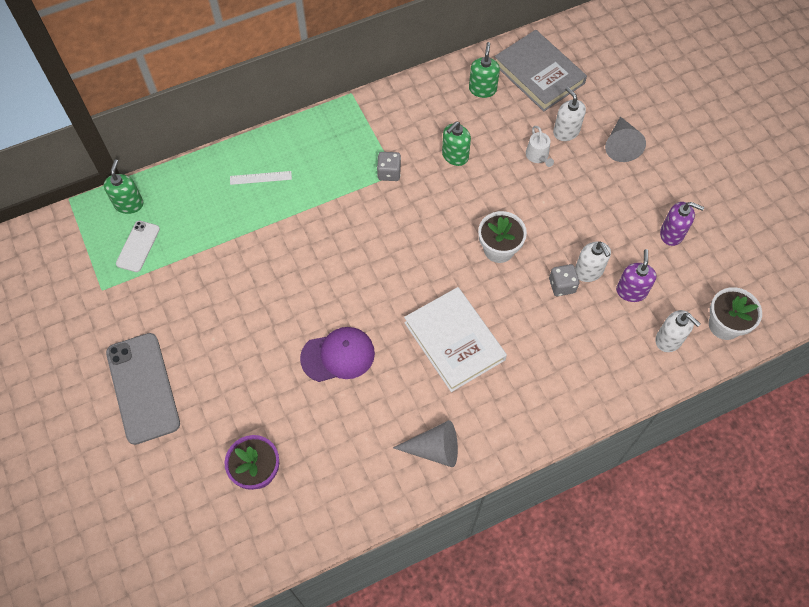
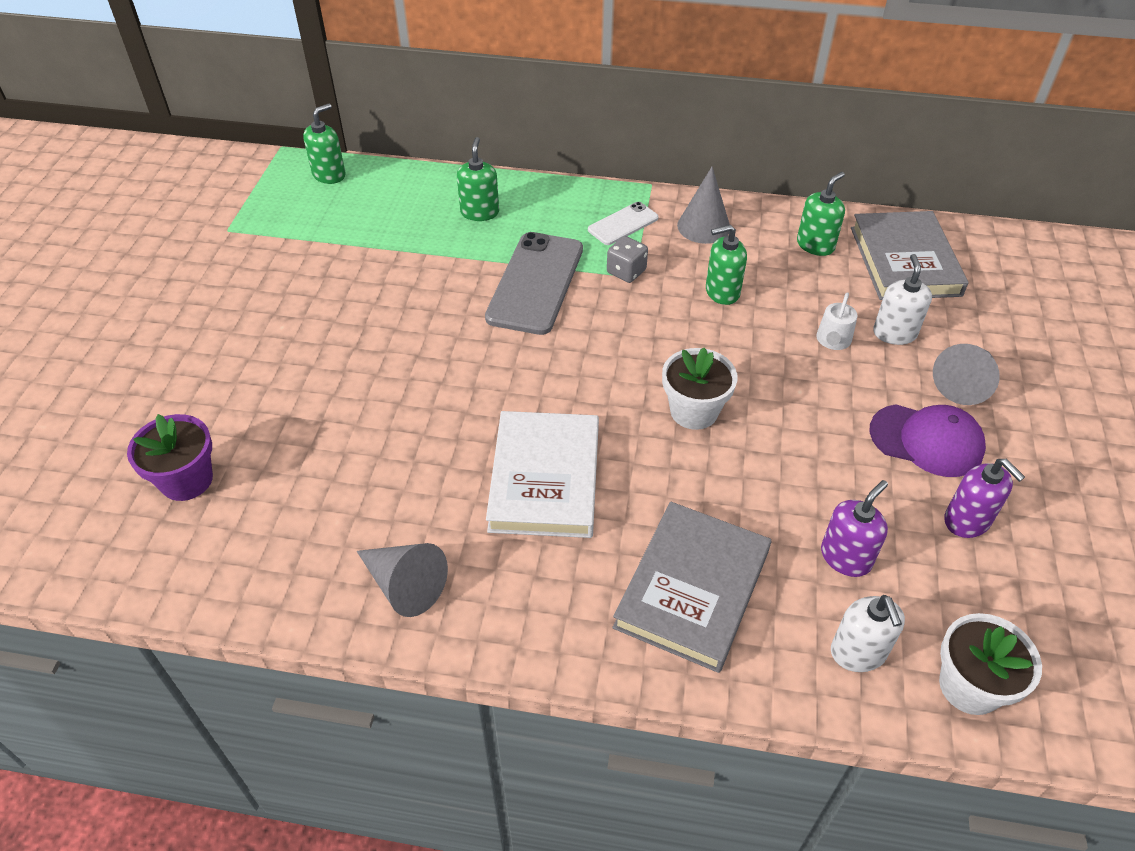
camera: 35 degrees right, 15 degrees down
grey phone [106,333,180,445] -> grey phone moved to [485,232,583,335]
white phone [116,221,160,272] -> white phone moved to [588,202,659,245]
white ruler [230,171,292,185] -> green soap dispenser [457,137,499,221]
purple cap [300,327,375,382] -> purple cap moved to [870,404,986,477]
grey dice [549,264,579,296] -> none
white soap dispenser [575,241,611,282] -> none
none -> grey book [613,502,771,673]
none -> grey cone [677,167,730,244]

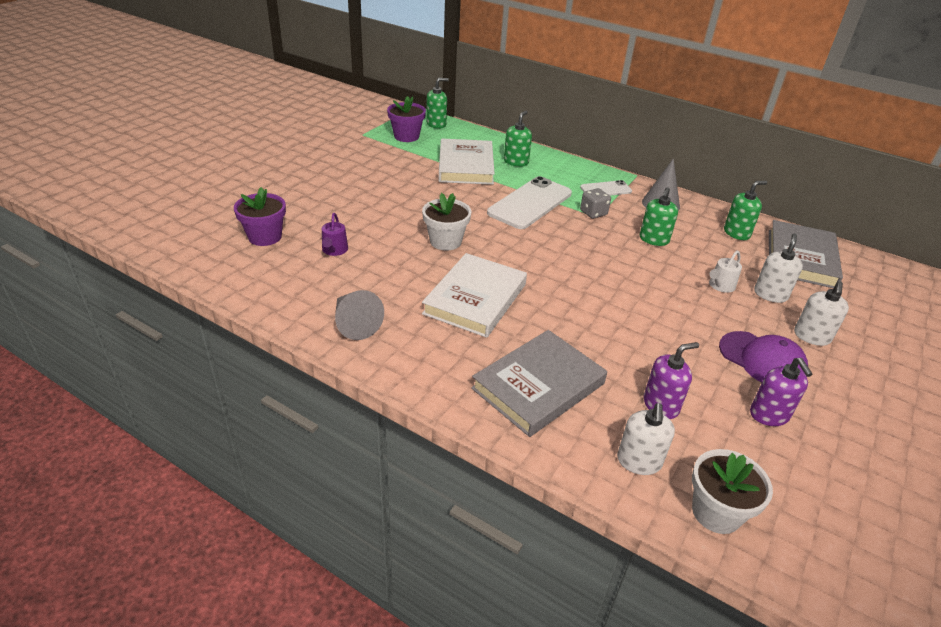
camera: 20 degrees right, 10 degrees down
grey phone [485,232,583,335] -> white phone [487,176,572,229]
white flower pot [662,348,737,430] -> white flower pot moved to [422,193,471,251]
green soap dispenser [706,225,747,305] -> green soap dispenser turned 75 degrees counterclockwise [639,187,678,246]
grey cone [933,344,1000,405] -> white soap dispenser [794,281,849,346]
none -> purple watering can [322,213,348,256]
none -> purple flower pot [387,96,426,142]
none -> white book [439,139,495,185]

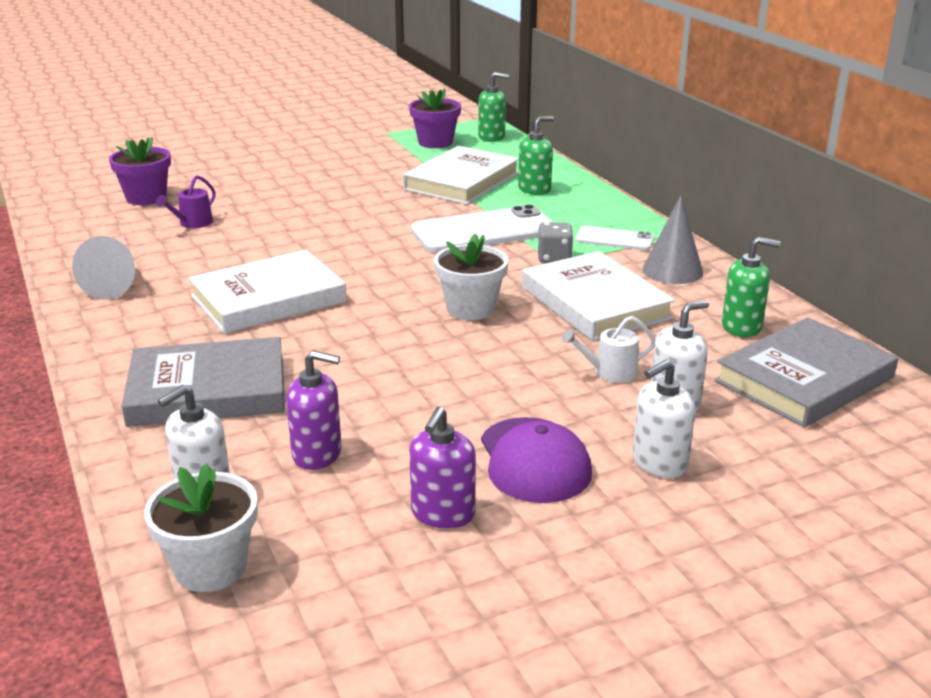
camera: 35 degrees right, 10 degrees down
white flower pot [422,193,471,251] -> white flower pot moved to [434,234,509,320]
green soap dispenser [639,187,678,246] -> white book [522,251,675,341]

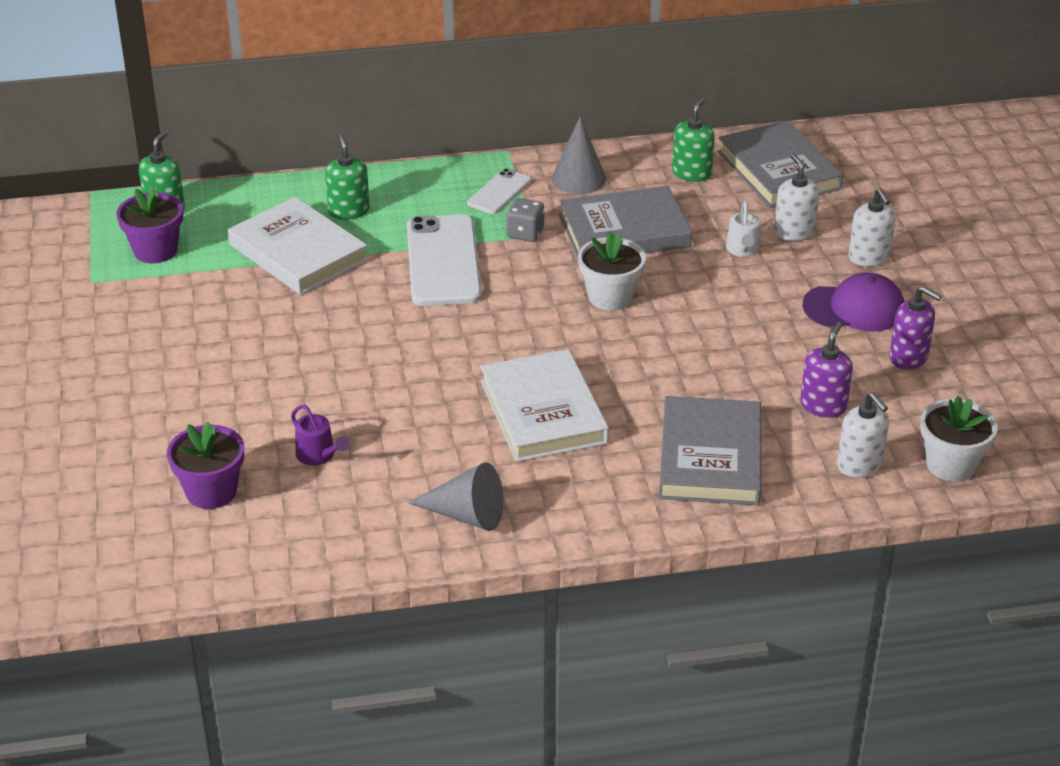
camera: 75 degrees left, 10 degrees up
white book [522,251,675,341] -> grey book [559,186,692,258]

